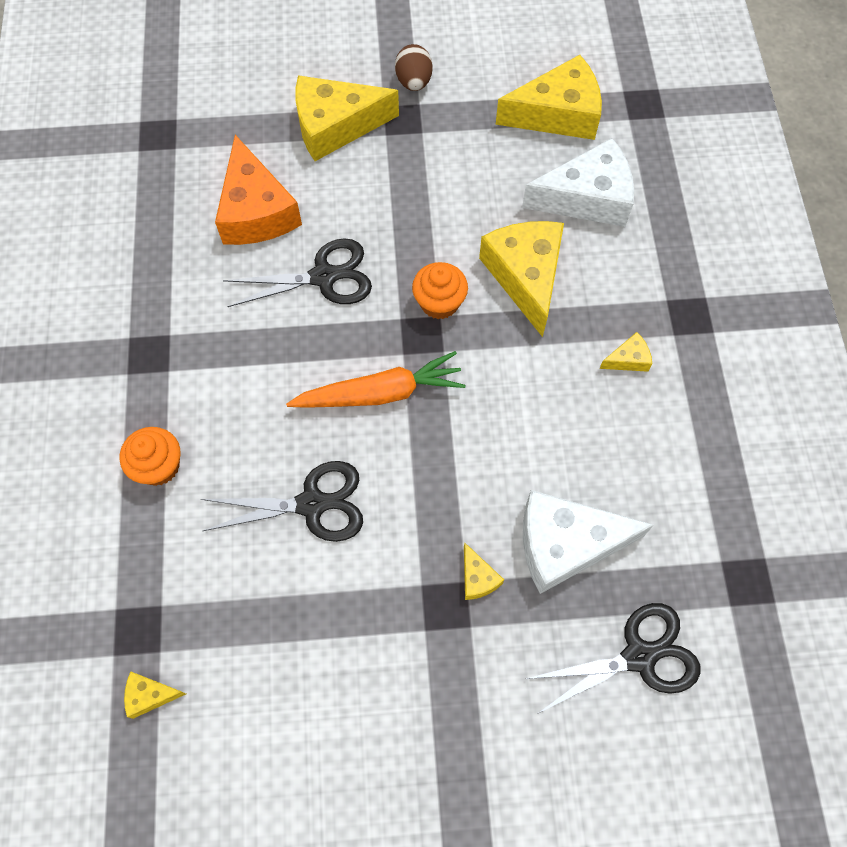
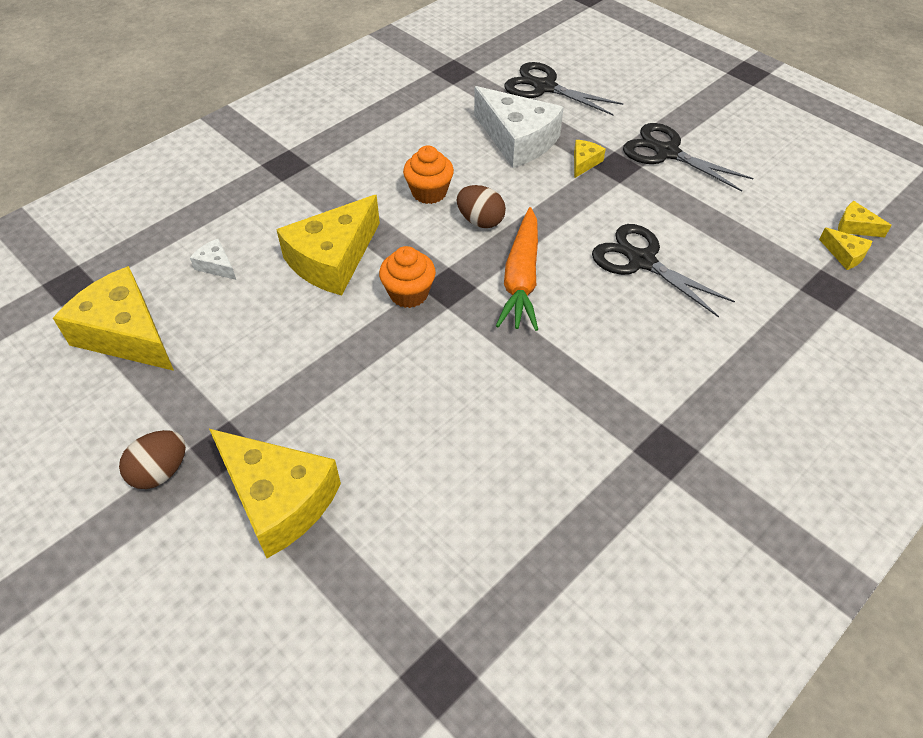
camera: 130 degrees left, 15 degrees down
orange cupcake [120,427,180,486] -> orange cupcake moved to [403,145,454,204]
orange cheese [215,135,302,245] -> none
black scissors [223,239,372,307] -> black scissors moved to [623,123,753,192]
orange carrot [286,351,466,408] -> orange carrot turned 120 degrees counterclockwise [496,207,538,331]
white cheese [522,138,634,227] -> white cheese [190,239,236,280], size x0.43
yellow cheese [599,332,652,372] -> yellow cheese moved to [838,201,892,237]
none -> brown egg [457,185,506,228]

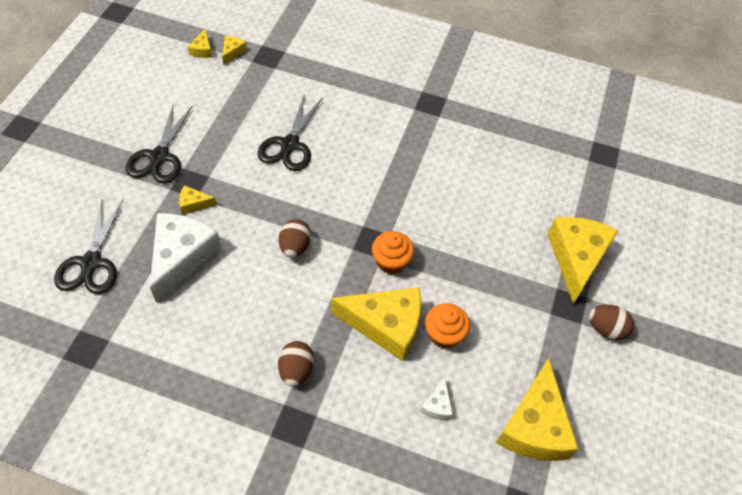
camera: 120 degrees left, 5 degrees up
orange cupcake [403,145,454,204] -> orange cupcake moved to [425,303,470,348]
orange carrot [496,207,538,331] -> none
none -> brown egg [278,341,314,387]

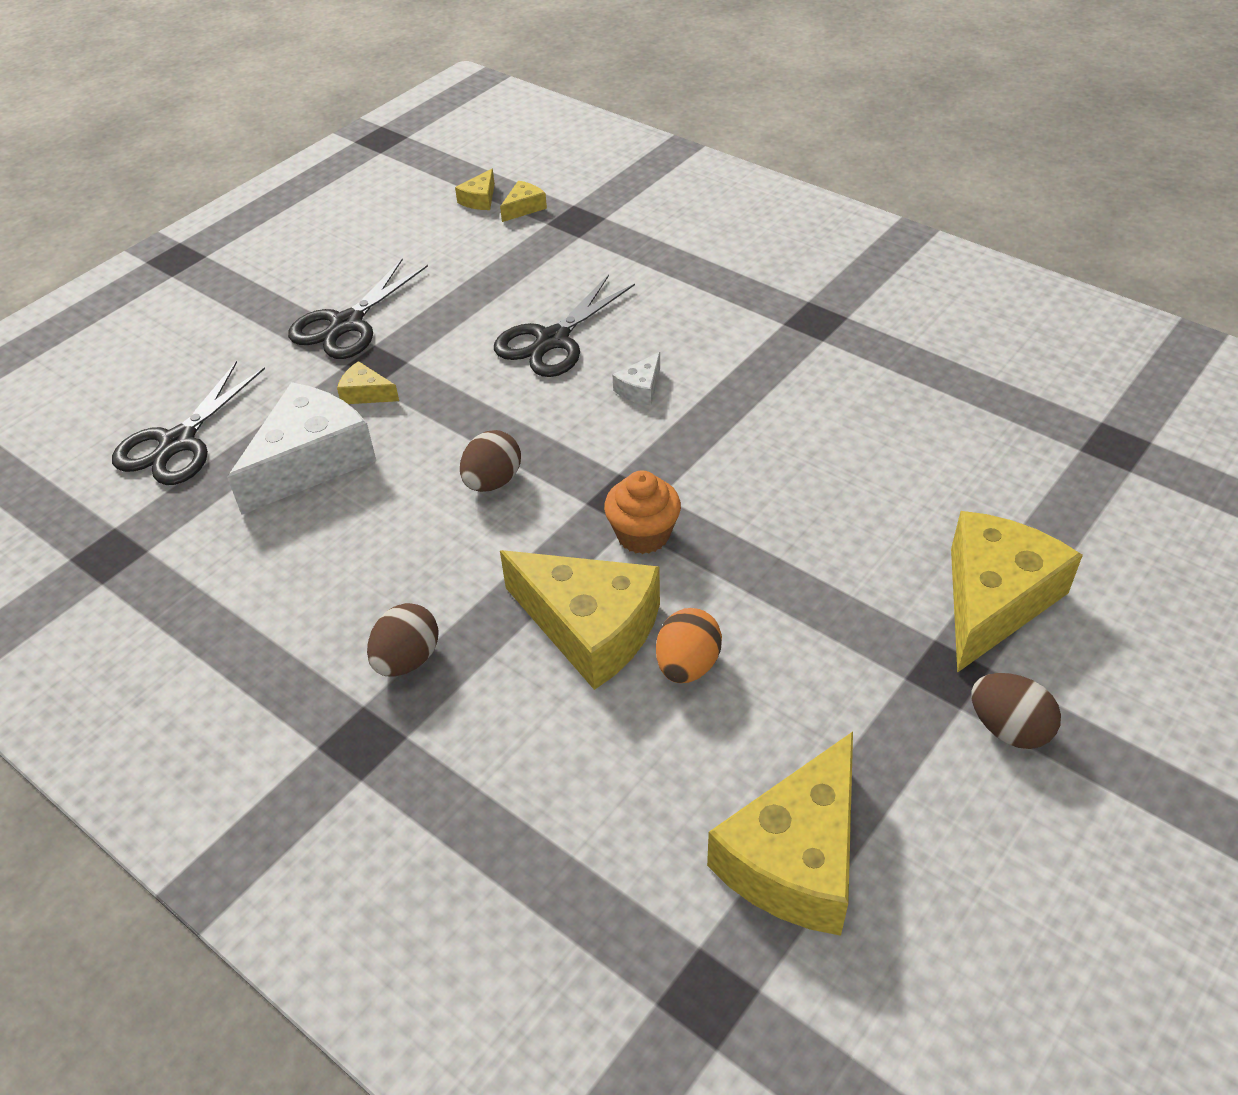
camera: 25 degrees right, 10 degrees down
white cheese [420,376,453,420] -> white cheese moved to [612,352,660,406]
orange cupcake [425,303,470,348] -> orange egg [656,608,722,683]

